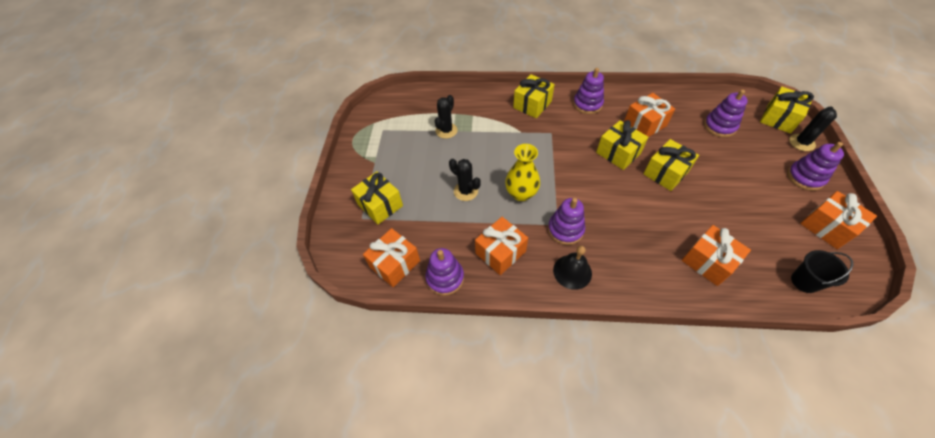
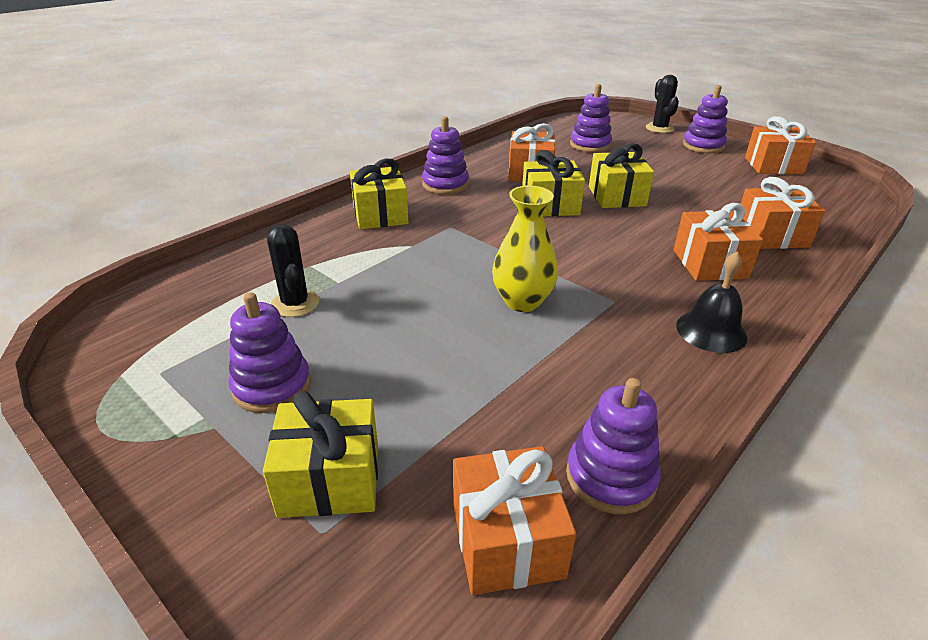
camera: 55 degrees left, 20 degrees down
black cactus [449,159,481,201] -> none
orange gift [475,217,528,275] -> orange gift moved to [674,203,763,281]
purple stacking toy [548,198,585,245] -> purple stacking toy moved to [229,292,311,413]
yellow gift [760,87,814,134] -> none
black bucket [791,250,853,293] -> none

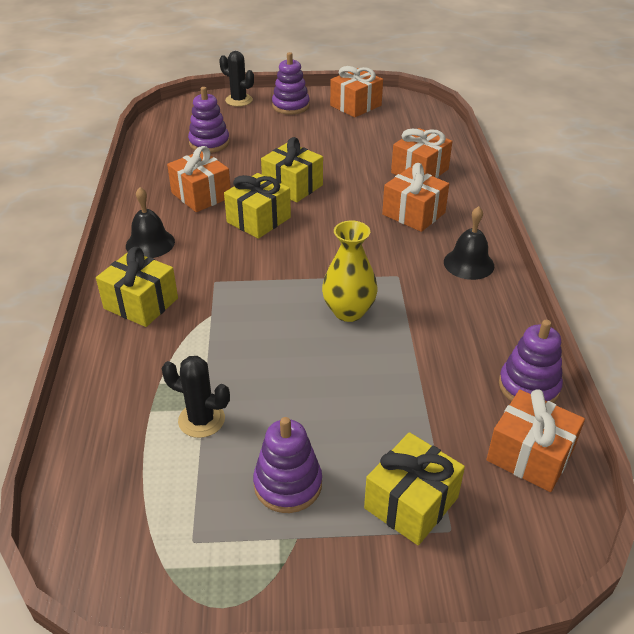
camera: 45 degrees left, 5 degrees up
purple stacking toy [422,116,469,194] -> black bell [126,187,175,258]

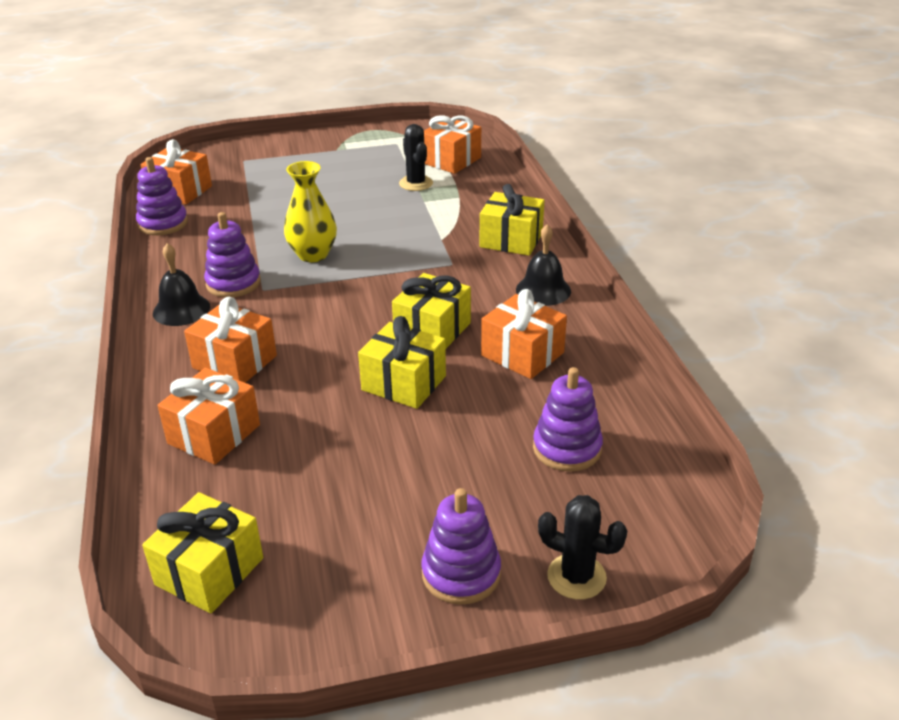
camera: 170 degrees right, 5 degrees down
black cactus [161,356,230,438] -> black cactus turned 60 degrees clockwise [399,124,433,191]
purple stacking toy [253,417,322,513] -> purple stacking toy moved to [204,212,261,297]
orange gift [330,66,383,117] -> orange gift moved to [424,115,481,174]
yellow gift [364,432,465,545] -> yellow gift moved to [142,492,263,613]

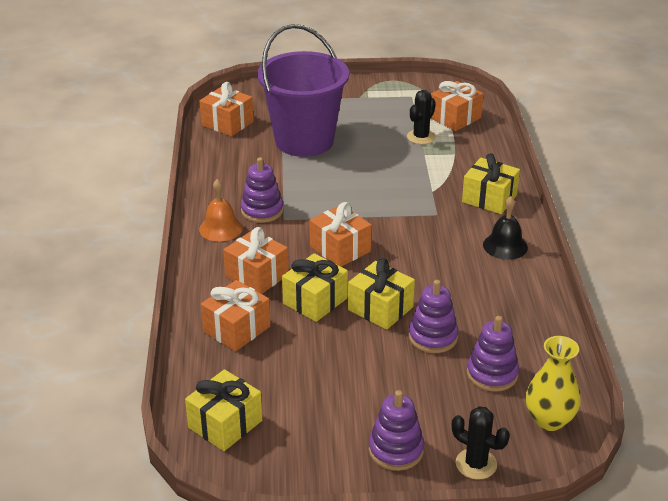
camera: 10 degrees right, 0 degrees up
purple stacking toy [136,157,188,235] -> purple stacking toy moved to [409,280,458,353]
black bell [153,243,210,326] -> orange bell [199,179,243,242]
yellow vase [284,161,337,262] -> yellow vase moved to [526,336,581,431]
yellow gift [392,273,471,349] -> yellow gift moved to [282,253,348,322]
black cactus [399,124,433,191] -> black cactus turned 45 degrees clockwise [407,90,436,144]
orange gift [481,289,567,379] -> orange gift moved to [310,202,371,267]
none -> purple bucket [257,24,349,157]

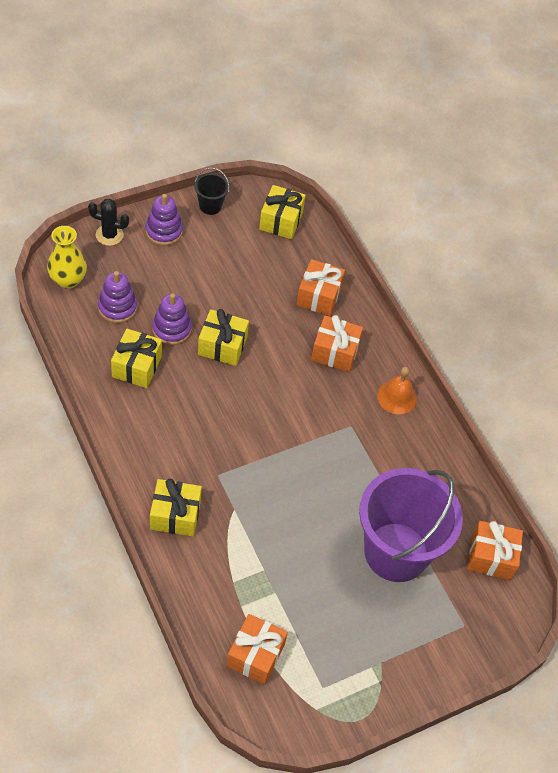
camera: 150 degrees right, 20 degrees up
purple stacking toy [241,157,284,223] -> none
yellow gift [282,253,348,322] -> yellow gift moved to [111,329,162,388]
orange gift [310,202,371,267] -> none
black cactus [407,90,436,144] -> none
black bell [483,196,528,260] -> none
none -> black bucket [194,168,229,215]

